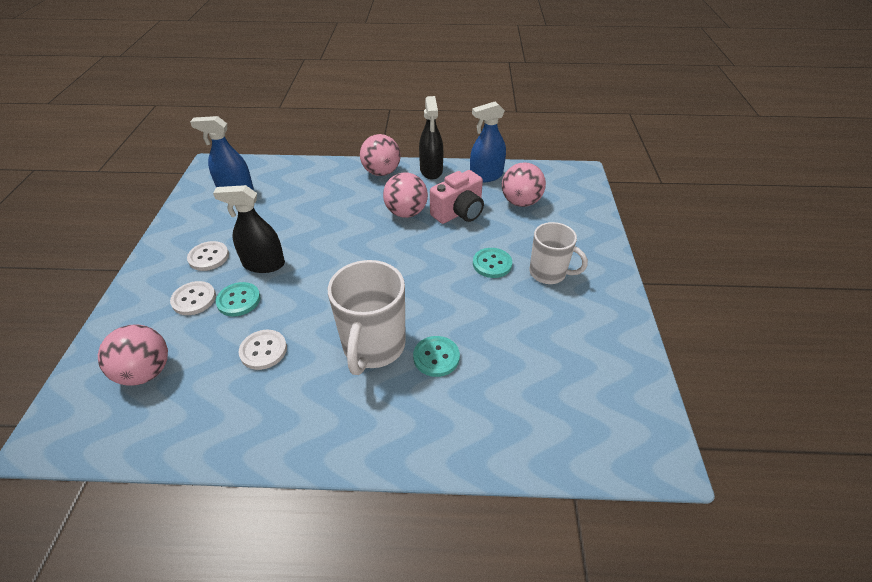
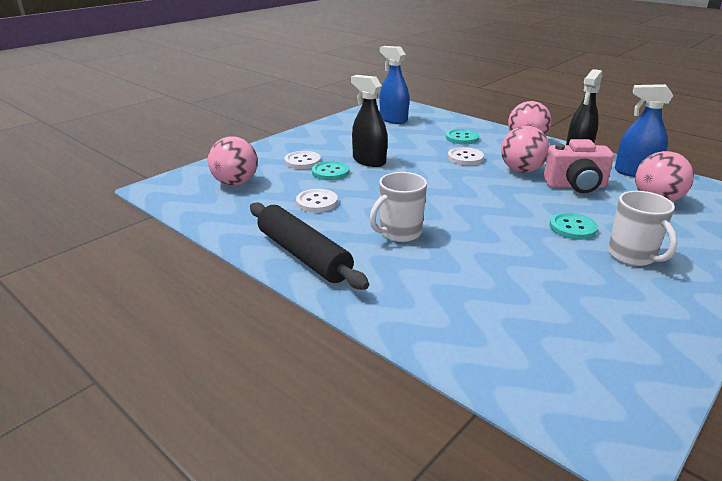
camera: 40 degrees right, 15 degrees down
white button [187,241,229,271] -> white button moved to [448,147,484,165]
white mug [328,260,406,375] -> white mug [370,172,427,242], size x0.66
turquoise button [413,336,460,377] -> turquoise button moved to [446,129,479,144]
none -> black rolling pin [250,202,369,290]

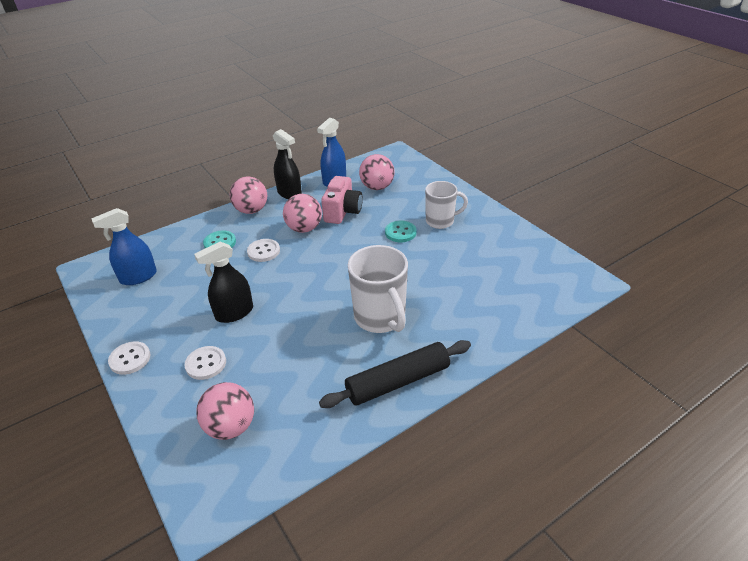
camera: 75 degrees left, 10 degrees up
white button [296,189,338,212] -> white button moved to [108,341,151,375]
turquoise button [312,161,349,181] -> none
white mug [370,172,427,242] -> white mug [348,245,408,333], size x1.51

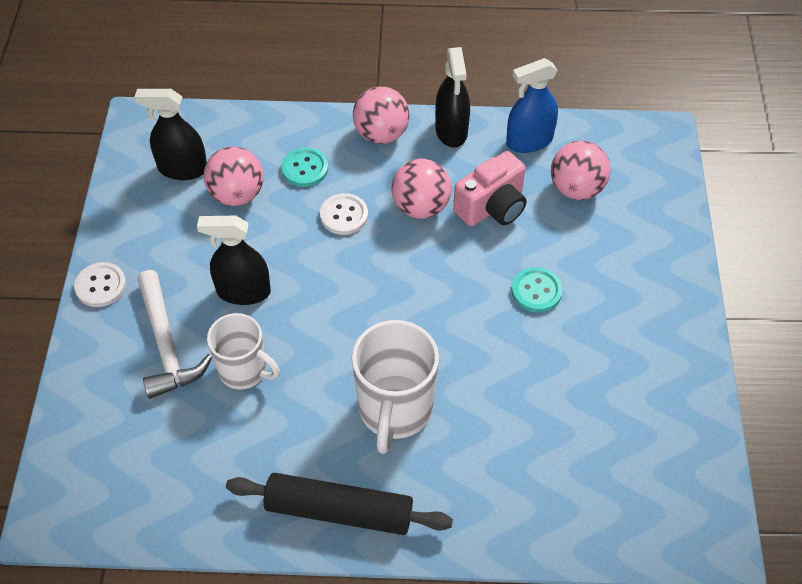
camera: 35 degrees right, 15 degrees up
blue spray bottle [91,208,157,285] -> black spray bottle [135,89,207,180]
white button [184,346,226,380] -> white hammer [137,270,212,399]
pink ball [196,382,254,440] -> pink ball moved to [204,146,263,206]
white mug [425,181,468,229] -> white mug moved to [207,313,280,390]

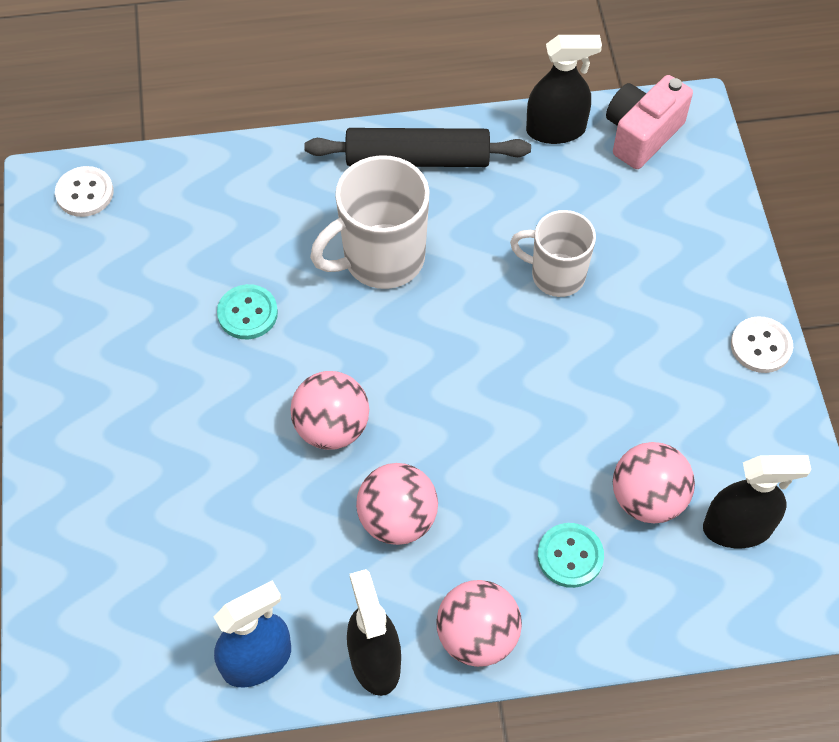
camera: 170 degrees right, 5 degrees up
white hammer [137,270,212,399] -> none
black spray bottle [197,216,271,305] -> black spray bottle moved to [526,35,602,144]
white button [320,193,368,235] -> white button moved to [55,166,114,217]
white mug [352,320,439,454] -> white mug turned 120 degrees counterclockwise [310,155,430,289]
pink camera [453,151,527,226] -> pink camera moved to [606,75,693,169]
turquoise button [511,267,563,312] -> turquoise button moved to [217,284,278,339]
pink ball [551,141,611,200] -> pink ball moved to [290,371,369,450]

